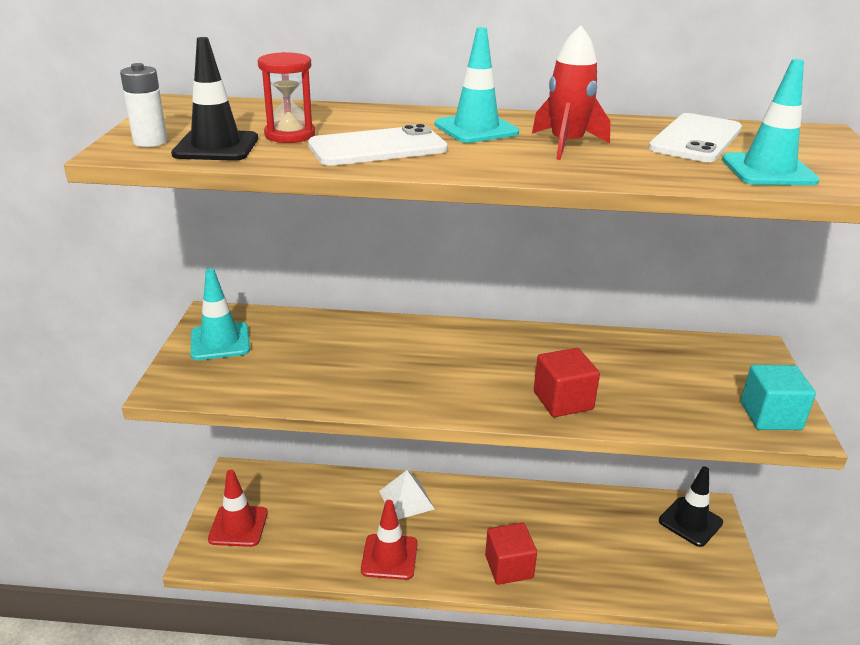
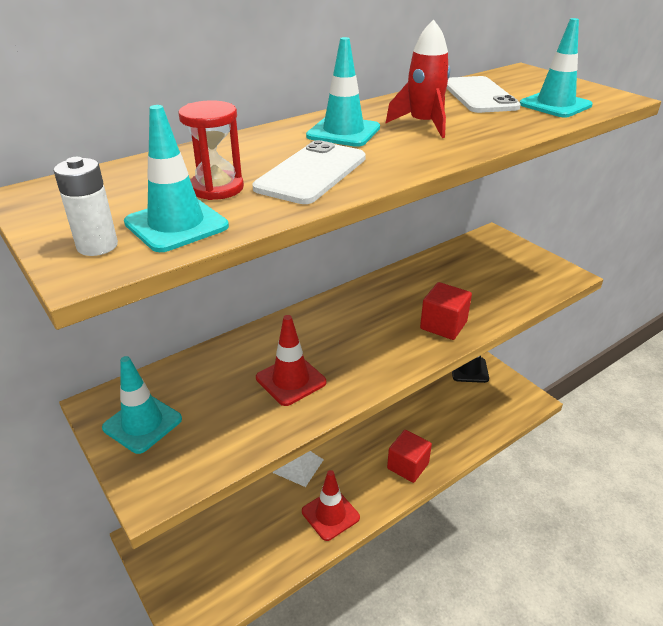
camera: 40 degrees left, 5 degrees up
black traffic cone [171,37,258,161] -> turquoise traffic cone [124,105,229,252]
red traffic cone [208,470,268,547] -> red traffic cone moved to [256,315,326,406]
turquoise cube [741,365,816,430] -> none

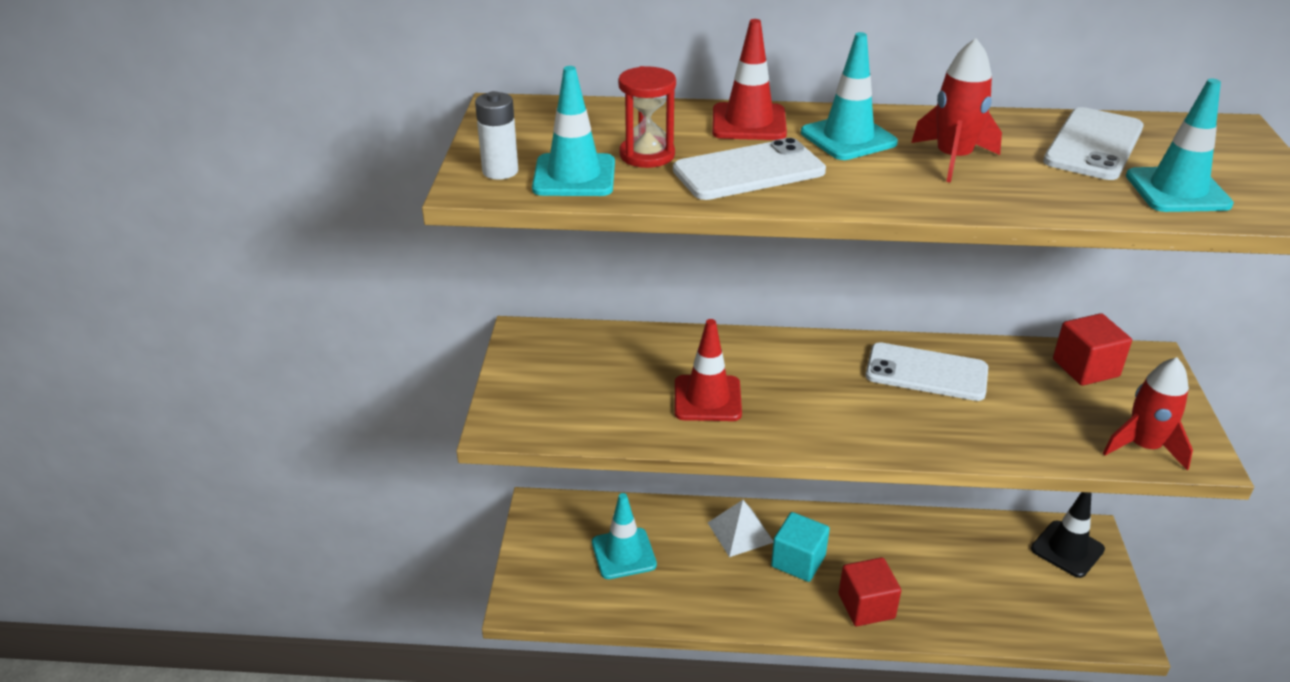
camera: 40 degrees right, 0 degrees up
turquoise traffic cone [102,356,182,454] -> turquoise traffic cone moved to [592,493,657,579]
red traffic cone [302,470,360,541] -> red traffic cone moved to [712,19,787,140]
red cube [420,282,472,340] -> red cube moved to [1053,313,1132,386]
none -> turquoise cube [771,512,830,582]
none -> white phone [866,342,988,401]
none -> red rocket [1103,357,1193,470]

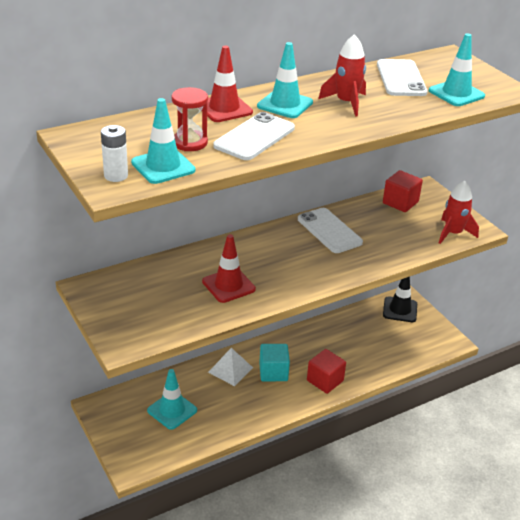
camera: 35 degrees left, 0 degrees up
white phone [866,342,988,401] -> white phone turned 75 degrees clockwise [298,208,363,253]

